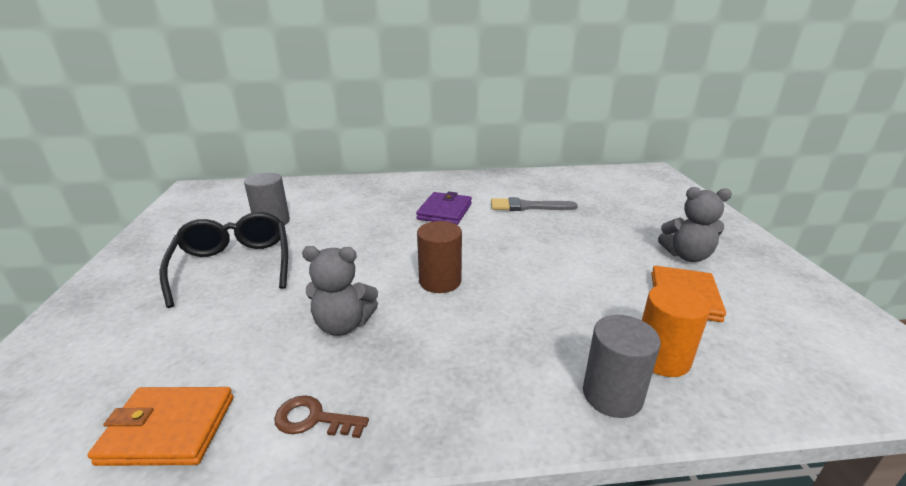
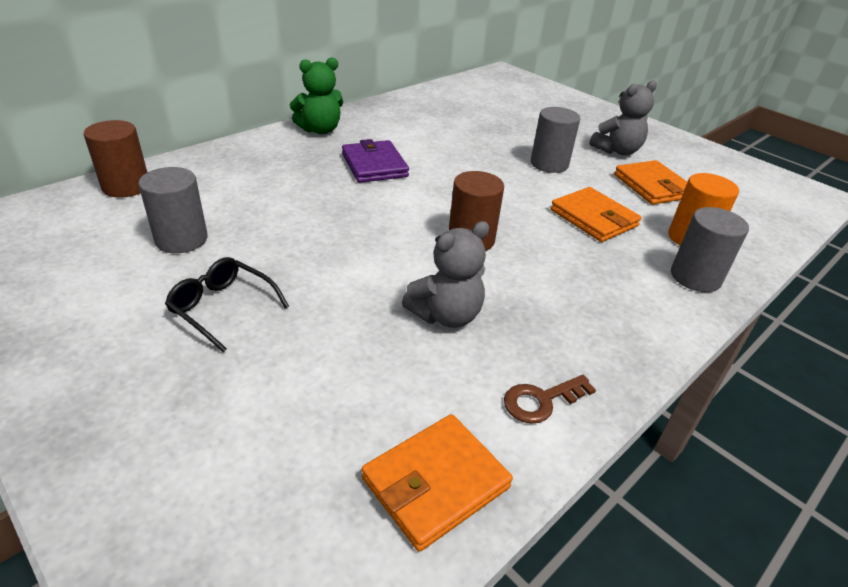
camera: 40 degrees left, 10 degrees up
black glasses [160,212,288,308] -> black glasses [165,257,289,352], size x0.59
grey brush [491,197,578,211] -> none
none -> brown cylinder [84,120,147,198]
none -> green teddy bear [290,57,343,134]
none -> grey cylinder [531,107,580,173]
none -> orange wallet [551,187,641,242]

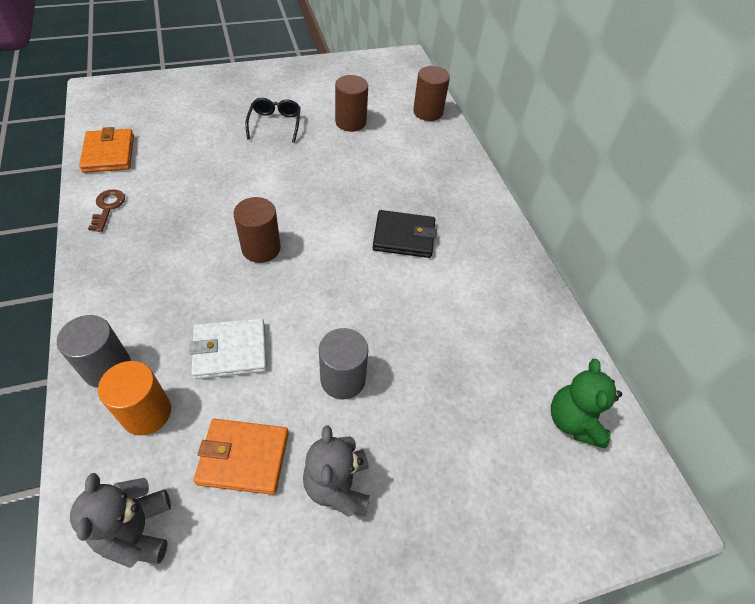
camera: 115 degrees right, 15 degrees up
grey cylinder [139,167,208,253] -> brown cylinder [335,75,368,132]
black glasses [165,257,289,352] -> black glasses turned 60 degrees counterclockwise [245,98,301,143]
green teddy bear [290,57,343,134] -> green teddy bear moved to [551,359,622,448]
purple wallet [342,139,409,183] -> black wallet [373,210,437,258]
grey teddy bear [402,221,489,328] -> grey teddy bear moved to [70,473,171,568]
orange wallet [551,187,641,242] -> white wallet [189,318,267,380]

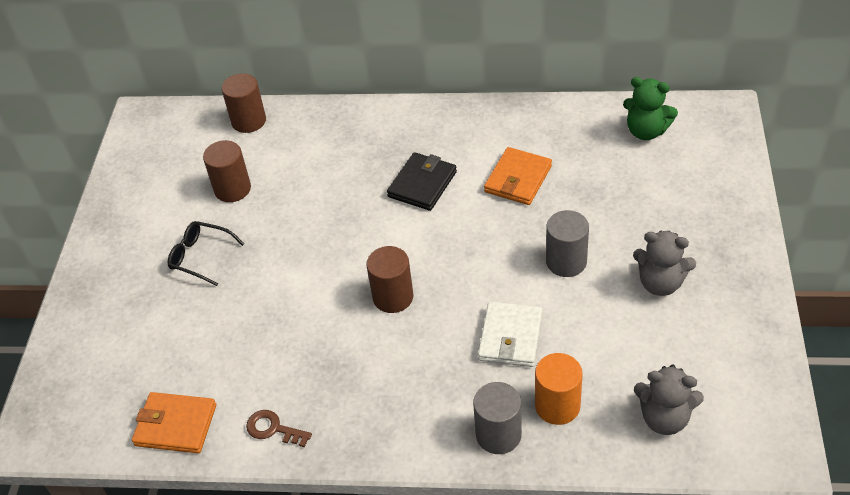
camera: 60 degrees left, 5 degrees down
orange wallet [194,419,289,495] -> orange wallet moved to [484,147,552,205]

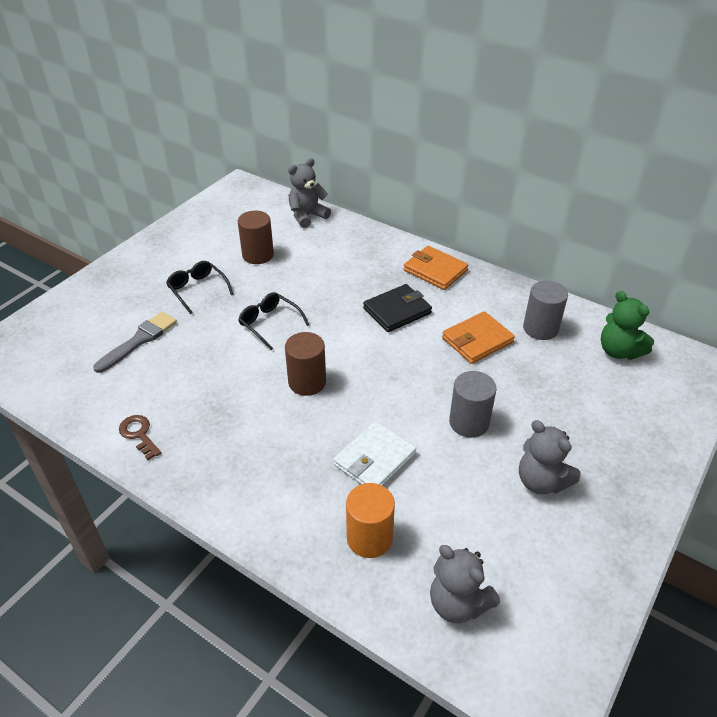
camera: 25 degrees right, 5 degrees down
orange wallet [132,392,216,453] -> orange wallet moved to [404,246,468,290]
brown cylinder [221,73,266,133] -> grey teddy bear [288,158,331,228]
grey cylinder [473,382,522,454] -> grey cylinder moved to [523,281,568,340]
none -> grey brush [93,312,177,373]
none -> black glasses [238,292,310,350]

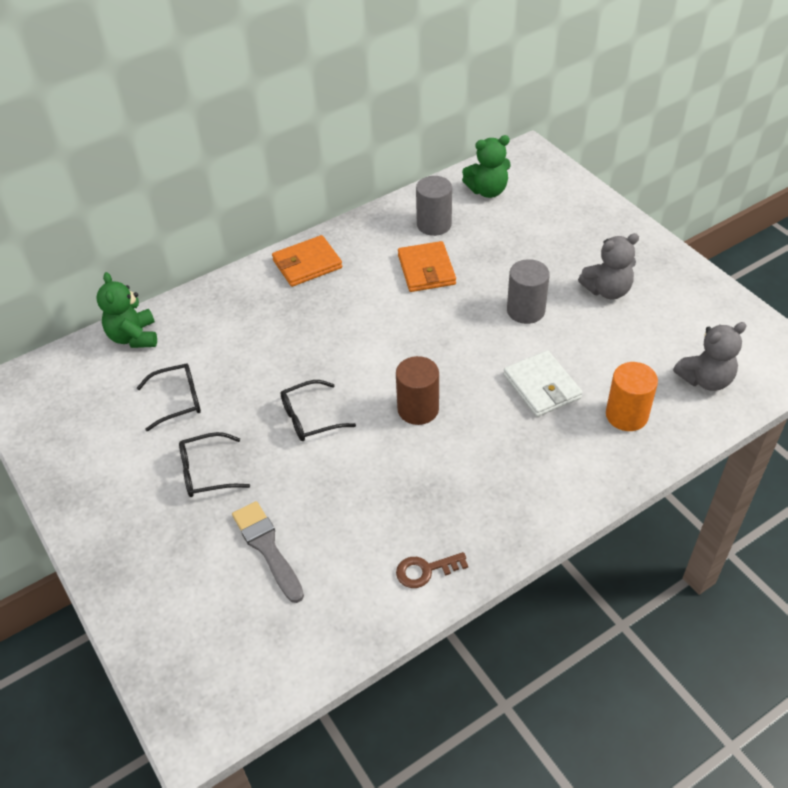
camera: 65 degrees left, 5 degrees up
brown cylinder [238,211,274,264] -> black glasses [137,363,201,431]
grey teddy bear [288,158,331,228] -> green teddy bear [97,272,157,348]
black wallet [363,284,432,332] -> none

